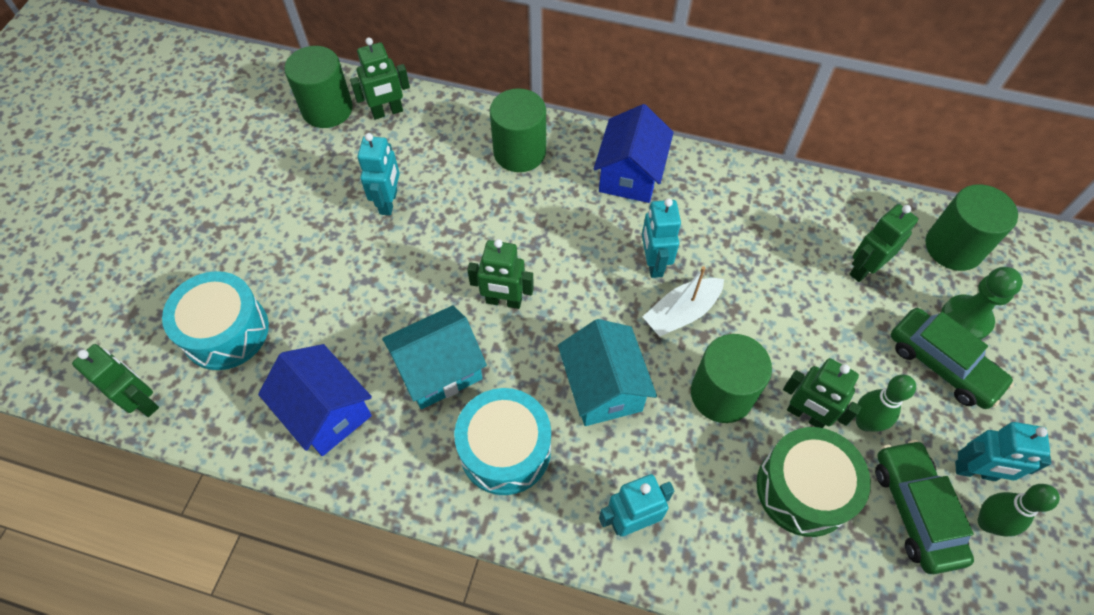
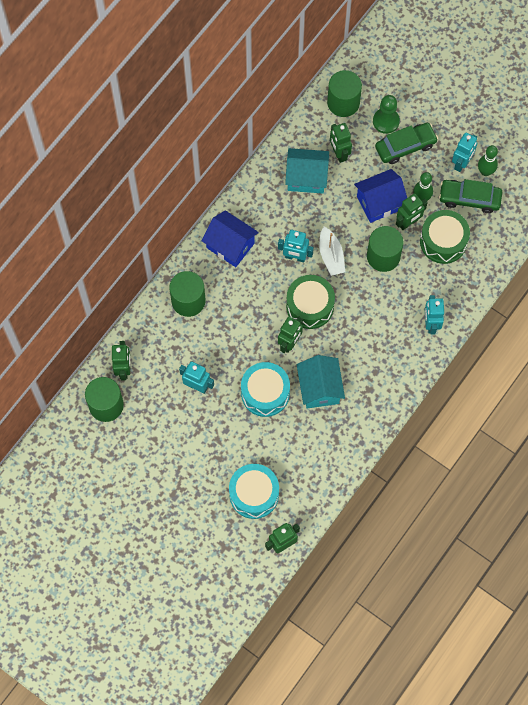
camera: 70 degrees left, 10 degrees up
blue house [258,344,372,456] -> blue house moved to [354,169,407,223]
turquoise drum [454,388,551,495] -> turquoise drum moved to [241,362,290,417]
turquoise house [558,319,657,426] -> turquoise house moved to [285,148,329,194]
none -> green drum [286,275,335,329]

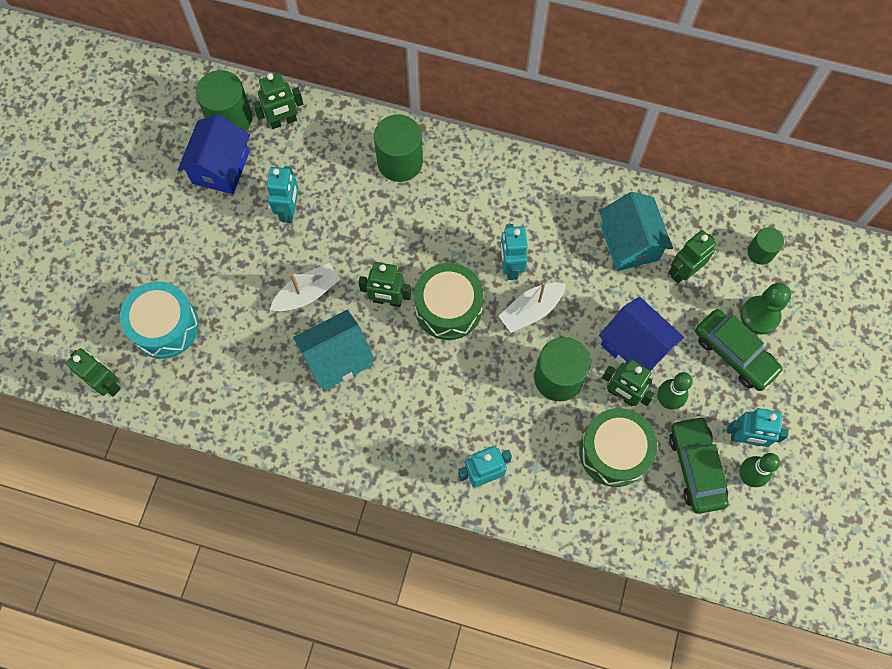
camera: 70 degrees right, 0 degrees up
blue house [201,210,259,267] -> blue house moved to [178,114,250,194]
turquoise drum [241,362,290,417] -> white boat [270,263,340,311]
green cylinder [327,70,362,117] -> green cylinder [747,227,784,265], size x0.57

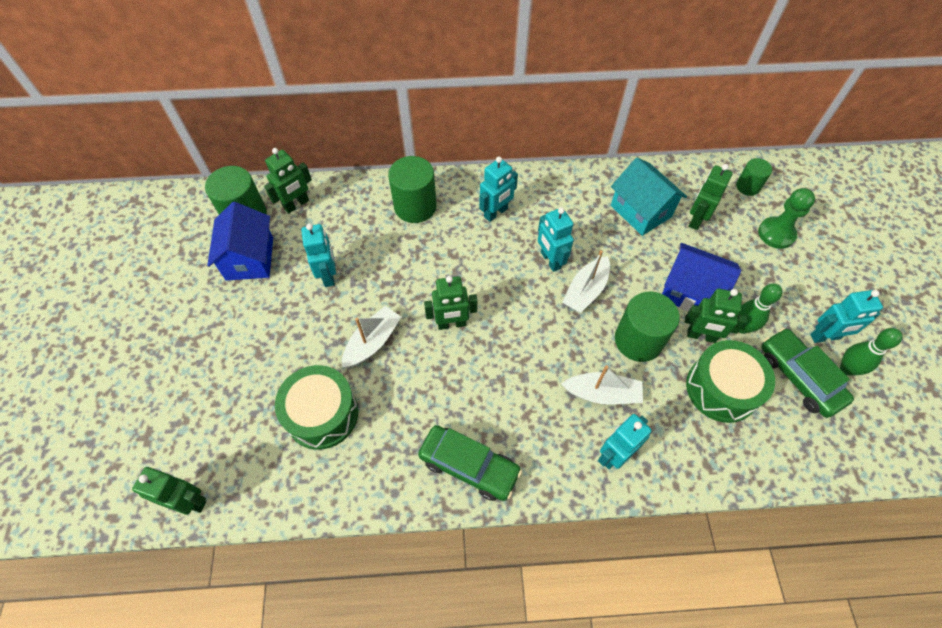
camera: 20 degrees left, 10 degrees down
turquoise drum [120,281,199,359] -> none
turquoise house [293,310,375,390] -> none
green drum [414,263,484,340] -> green drum moved to [275,365,358,450]
green car [695,309,783,391] -> green car moved to [418,425,522,501]
none -> turquoise robot [479,157,518,222]
none -> white boat [562,365,643,405]

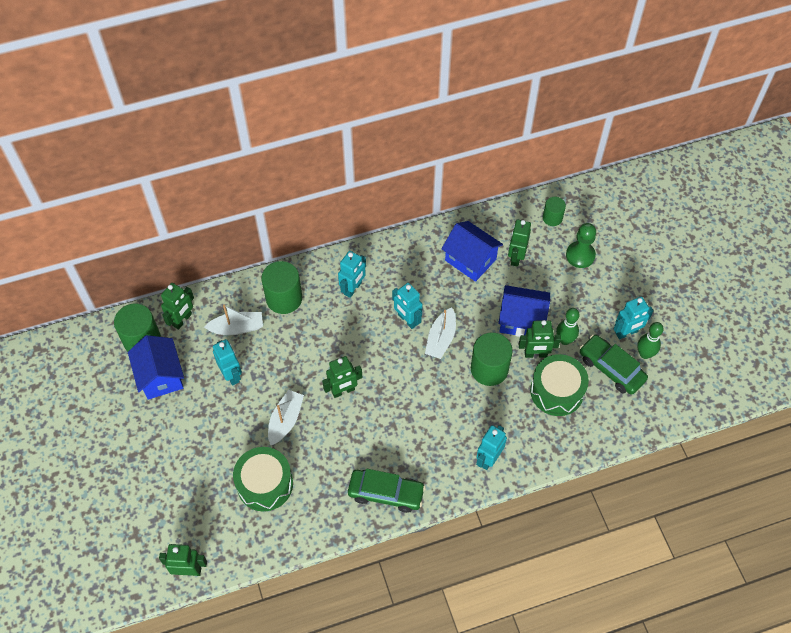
camera: 15 degrees left, 0 degrees up
white boat [562,365,643,405] -> white boat moved to [204,305,263,335]
turquoise house [611,158,687,236] -> blue house [441,221,503,282]

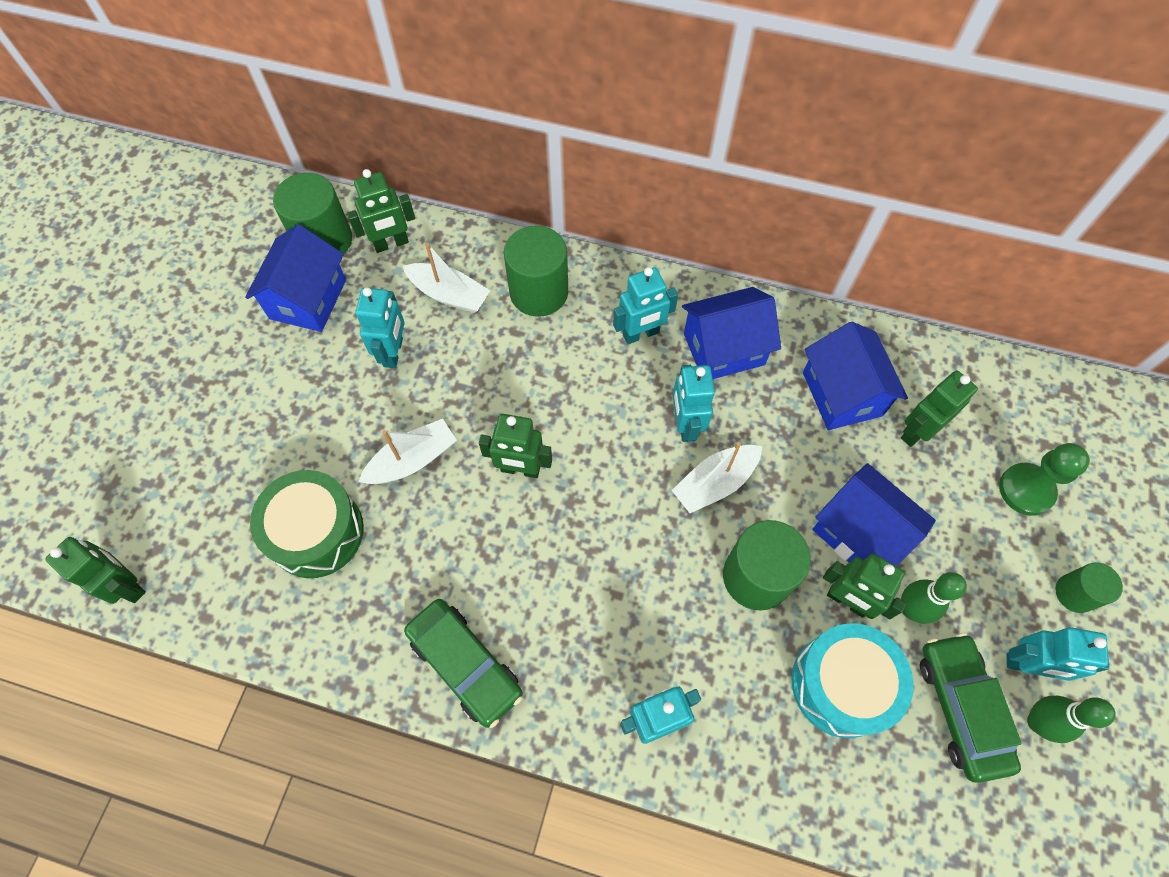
camera: 35 degrees right, 5 degrees up
green drum [530,354,589,416] -> turquoise drum [791,623,914,738]
green cylinder [543,197,566,226] -> green cylinder moved to [1056,562,1123,613]
none -> blue house [682,287,781,379]

